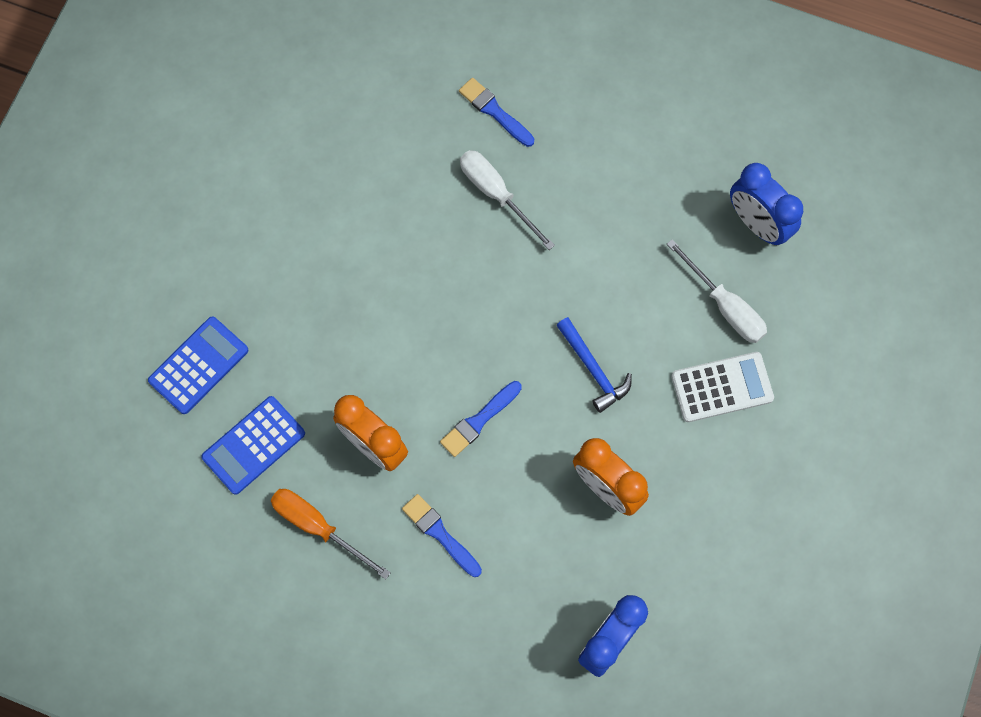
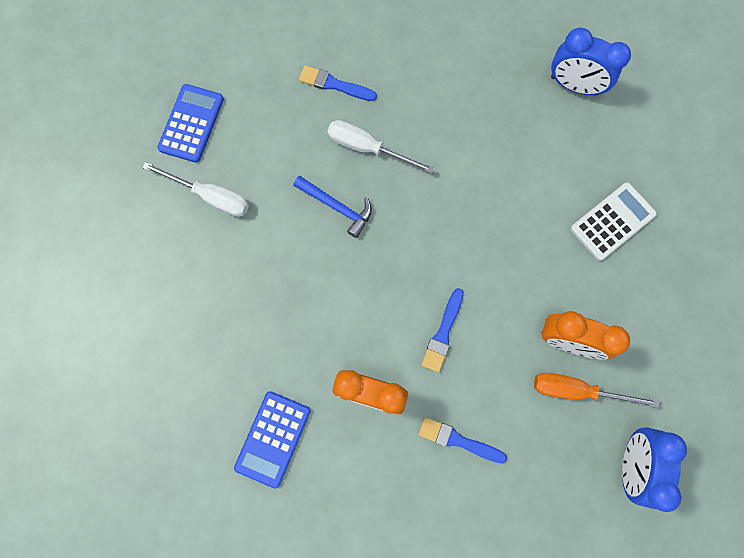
camera: 25 degrees left, 5 degrees up
blue calculator [148,316,248,414] -> blue calculator moved to [157,84,224,163]
orange screwdriver [271,489,391,579] -> orange screwdriver moved to [534,373,659,408]
blue hammer [556,317,632,413] -> blue hammer moved to [293,176,372,238]
white screwdriver [667,239,767,343] -> white screwdriver moved to [142,162,249,217]

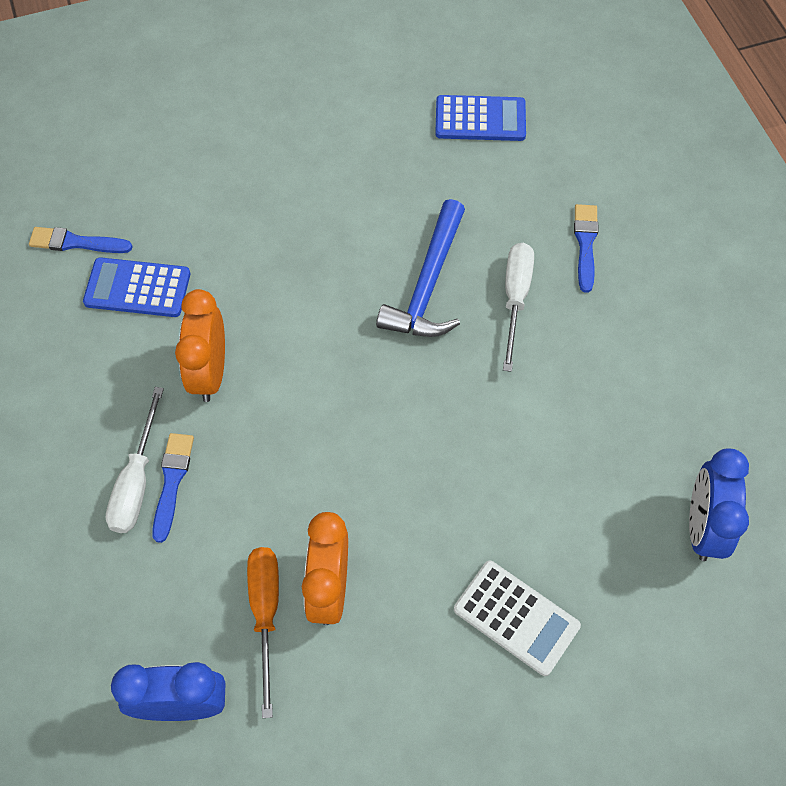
camera: 75 degrees right, 15 degrees down
white screwdriver [142,162,249,217] -> white screwdriver moved to [106,387,164,533]
blue hammer [293,176,372,238] -> blue hammer [376,199,465,337], size x1.52
blue brush [421,288,464,372] -> blue brush moved to [29,227,133,253]

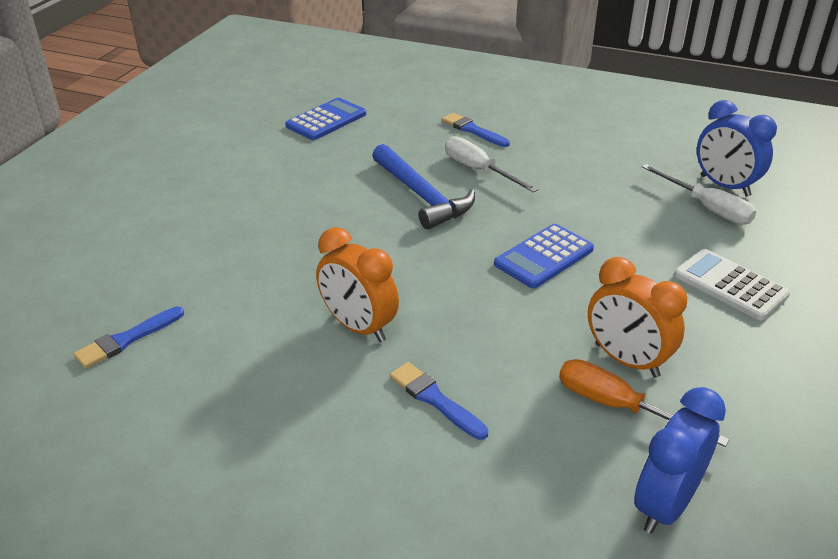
camera: 50 degrees left, 25 degrees down
blue calculator [83,257,191,317] -> blue calculator moved to [494,224,594,289]
white screwdriver [106,387,164,533] -> white screwdriver moved to [642,164,757,225]
white calculator [454,561,581,676] -> white calculator turned 120 degrees counterclockwise [674,249,790,320]

